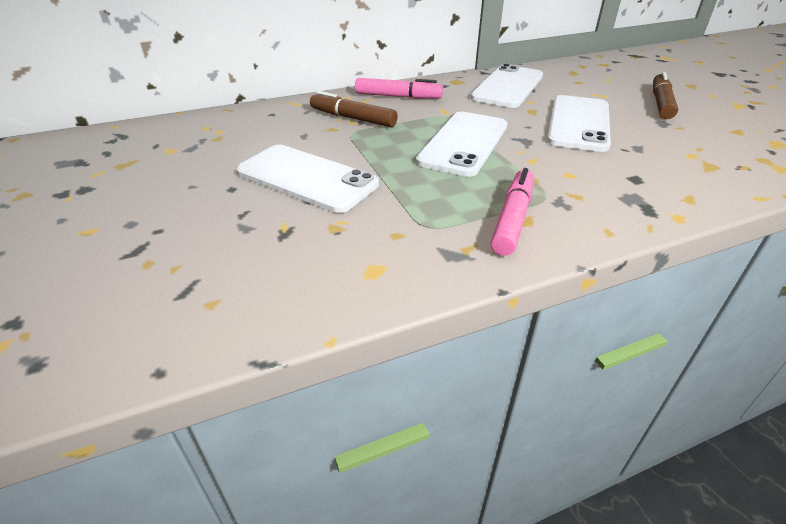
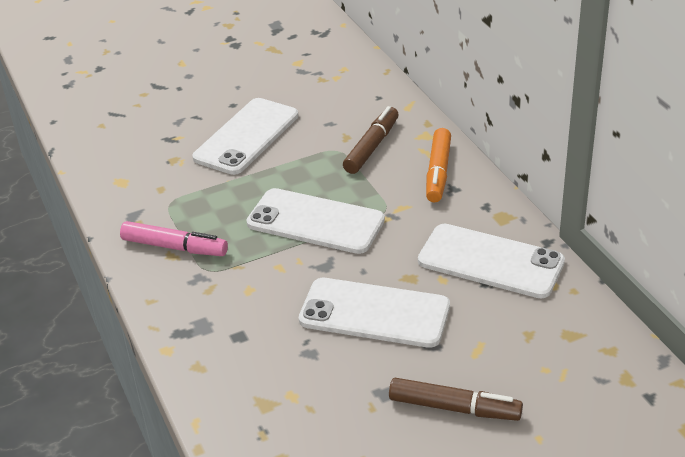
camera: 90 degrees right, 0 degrees up
pink marker [355,78,443,99] -> orange marker [426,128,451,202]

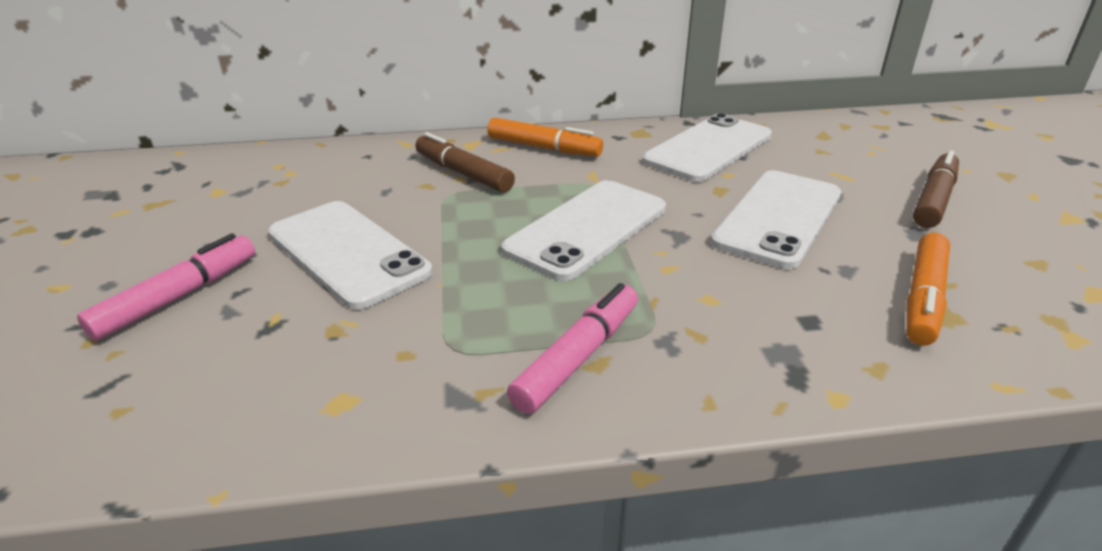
camera: 75 degrees left, 5 degrees down
none -> pink marker [77,233,255,341]
none -> orange marker [906,233,950,346]

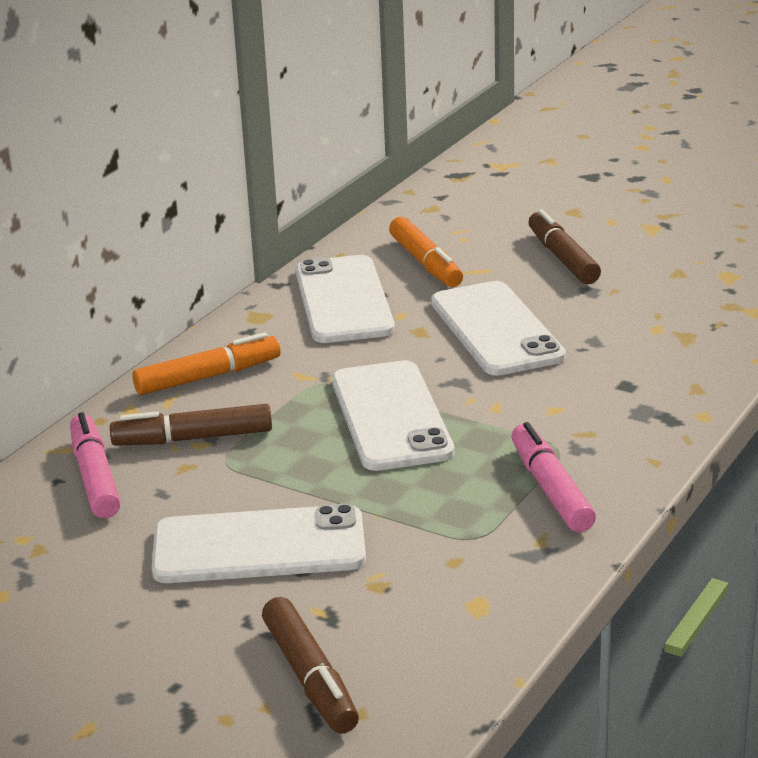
camera: 50 degrees left, 5 degrees down
pink marker [77,233,255,341] -> pink marker moved to [70,412,120,518]
orange marker [906,233,950,346] -> orange marker moved to [389,217,463,287]
none -> brown marker [262,597,359,734]

